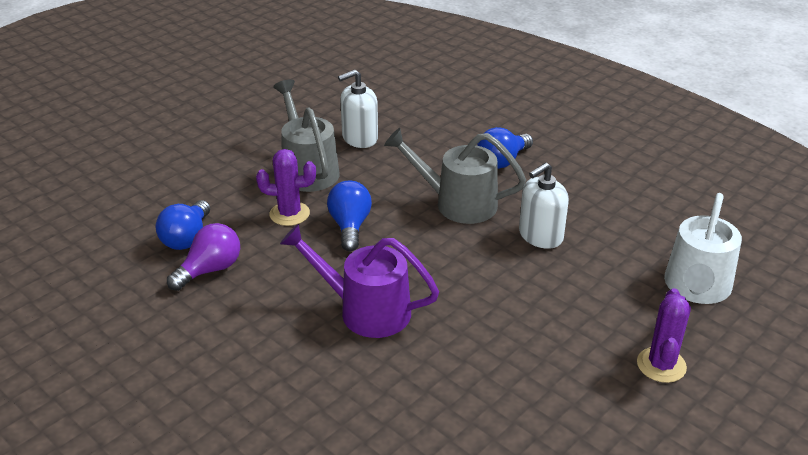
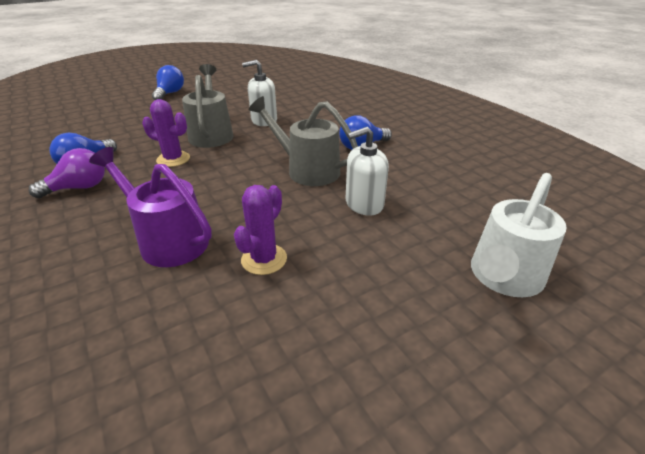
camera: 15 degrees right, 0 degrees up
blue light bulb [327,180,372,251] -> blue light bulb moved to [152,65,184,100]
purple cactus [637,288,691,383] -> purple cactus moved to [234,185,287,275]

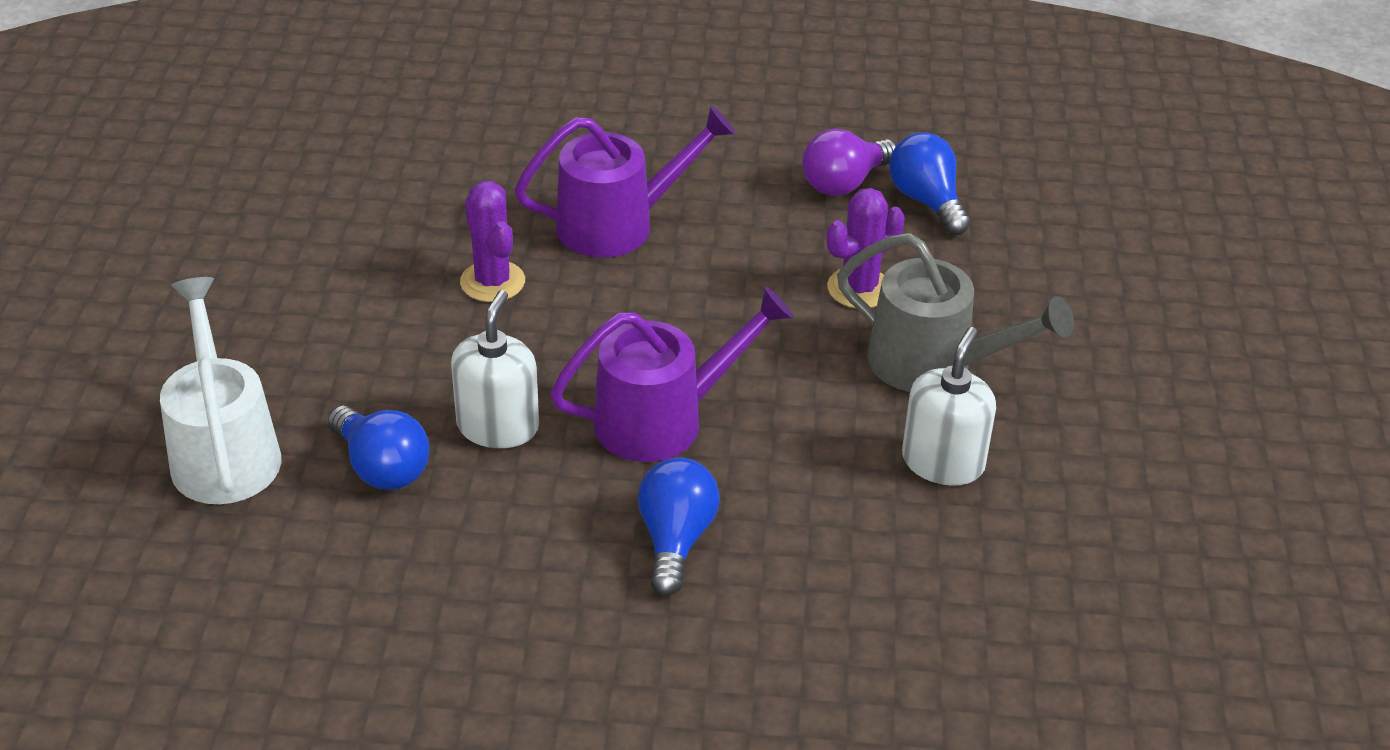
camera: 125 degrees right, 5 degrees up
purple light bulb [29,148,105,198] -> purple light bulb turned 45 degrees clockwise [802,129,896,196]
blue light bulb [152,65,184,100] -> blue light bulb moved to [328,406,430,490]
grey watering can [248,96,358,186] -> purple watering can [550,287,794,462]

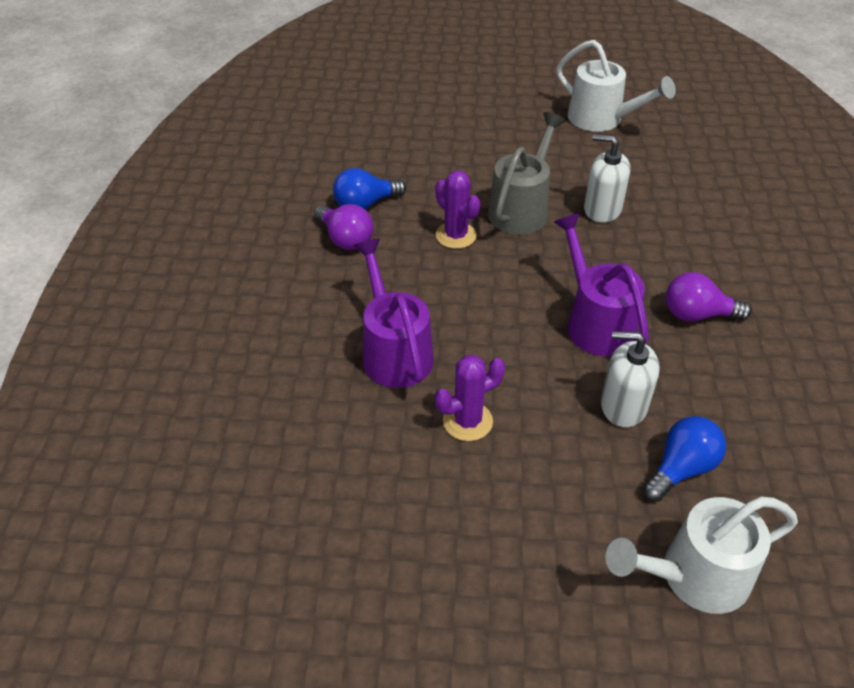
camera: 90 degrees left, 5 degrees up
blue light bulb [638,457,720,596] -> purple light bulb [666,272,752,322]
none -> white watering can [556,40,676,132]

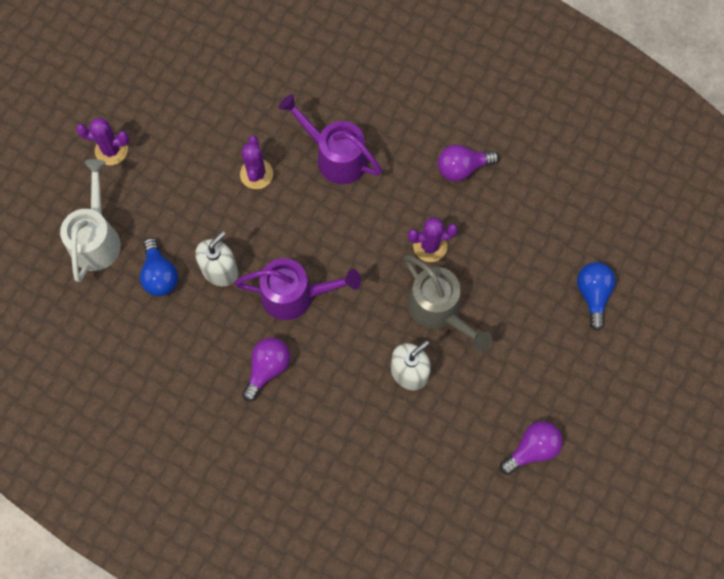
camera: 115 degrees right, 25 degrees up
blue light bulb [333,168,406,210] -> blue light bulb moved to [577,262,616,331]
purple watering can [353,239,434,388] -> purple watering can turned 150 degrees counterclockwise [279,94,382,184]
white watering can [556,40,676,132] -> purple light bulb [500,421,563,475]
none -> purple cactus [76,117,129,165]

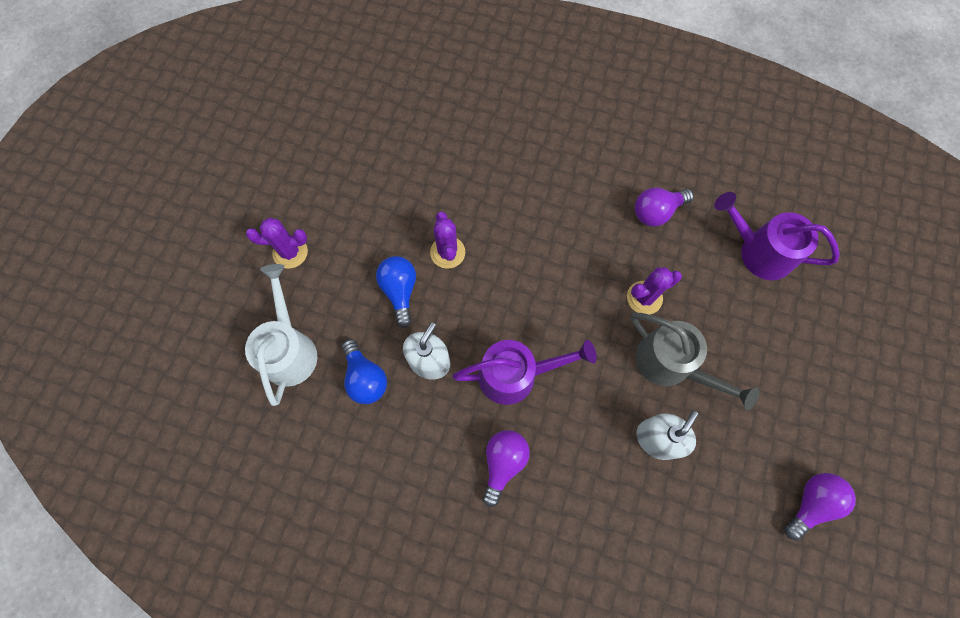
camera: 10 degrees left, 0 degrees up
purple watering can [279,94,382,184] -> purple watering can moved to [714,192,840,280]
blue light bulb [577,262,616,331] -> blue light bulb moved to [376,256,416,328]

